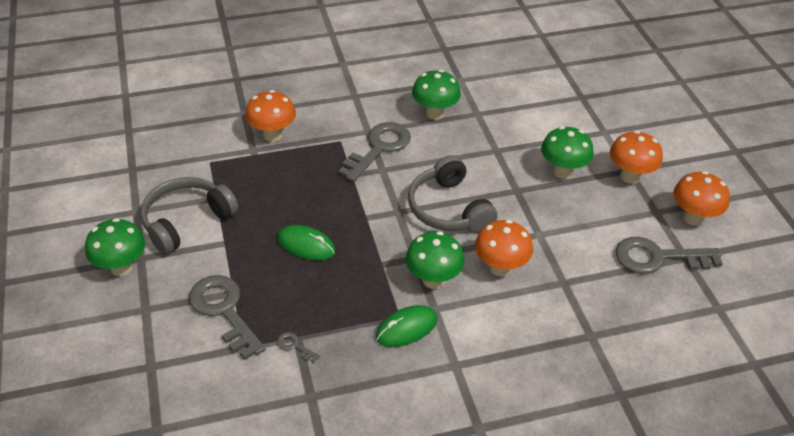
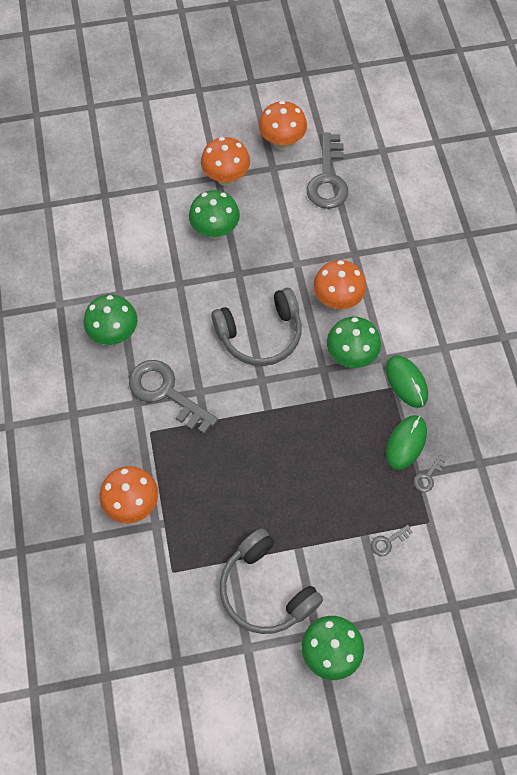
camera: 85 degrees left, 20 degrees up
grey key [189,275,266,360] -> grey key [371,525,413,556], size x0.42
green mouse [277,225,335,261] -> green mouse moved to [386,415,427,470]

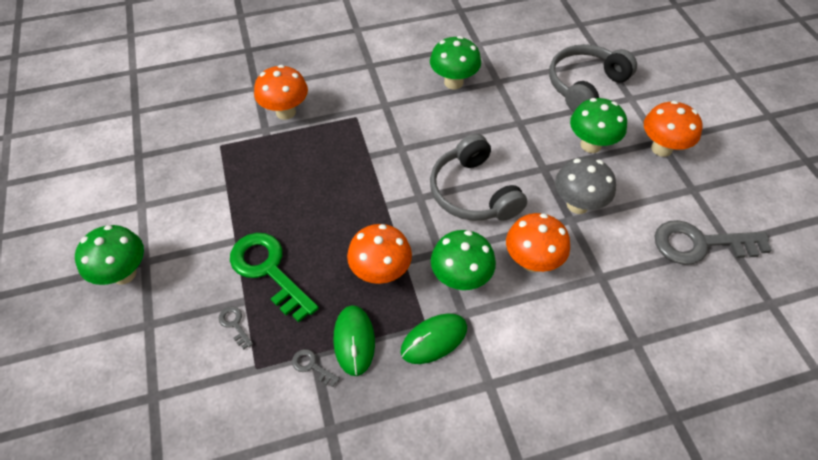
camera: 85 degrees right, 10 degrees down
grey key [129,360,218,434] -> none
grey headphones [220,529,323,634] -> grey headphones moved to [549,44,637,112]
orange mushroom [259,101,307,150] -> orange mushroom moved to [347,224,412,284]
green mouse [386,415,427,470] -> green mouse turned 60 degrees clockwise [333,305,375,376]
none -> green key [230,233,319,322]
none -> grey mushroom [555,157,616,214]

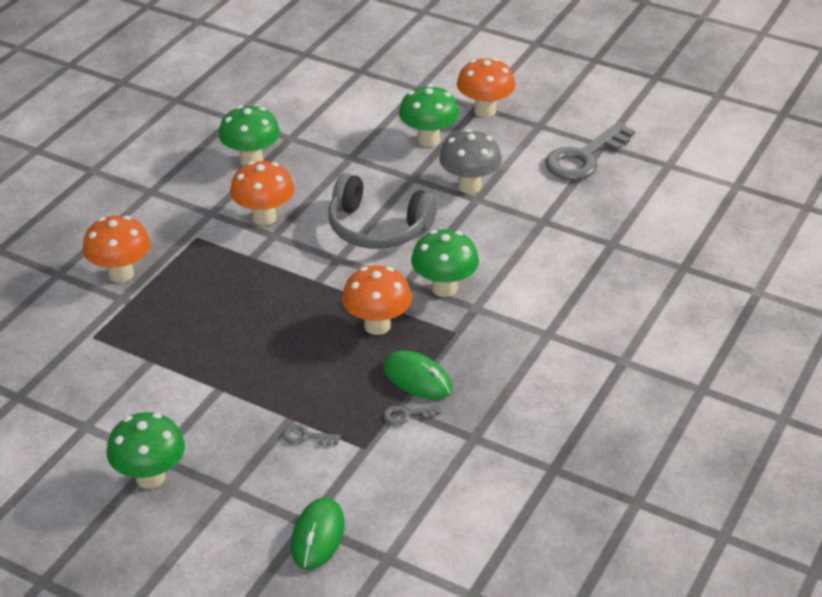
camera: 45 degrees left, 15 degrees down
green key [230,233,319,322] -> none
green mouse [400,314,467,364] -> green mouse moved to [291,498,345,570]
orange mushroom [506,213,570,272] -> orange mushroom moved to [230,161,294,225]
grey headphones [549,44,637,112] -> none

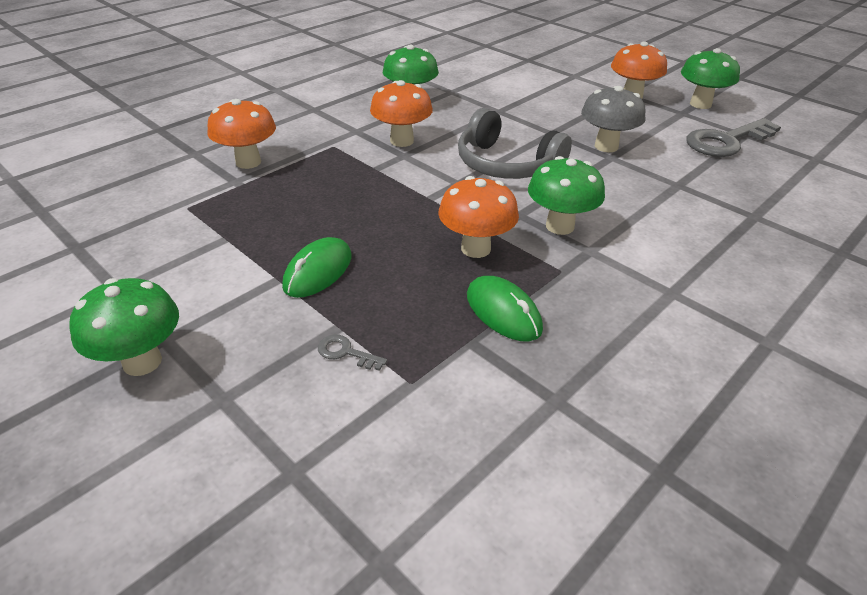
camera: 15 degrees right, 0 degrees up
green mouse [291,498,345,570] -> green mouse moved to [282,237,352,298]
grey key [383,405,441,425] -> none
green mushroom [399,84,459,147] -> green mushroom moved to [681,48,740,109]

